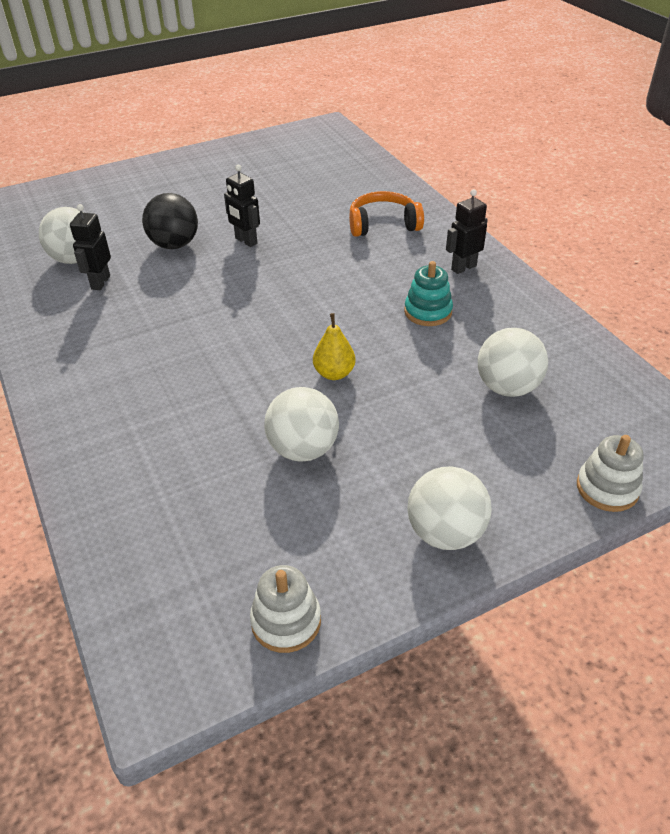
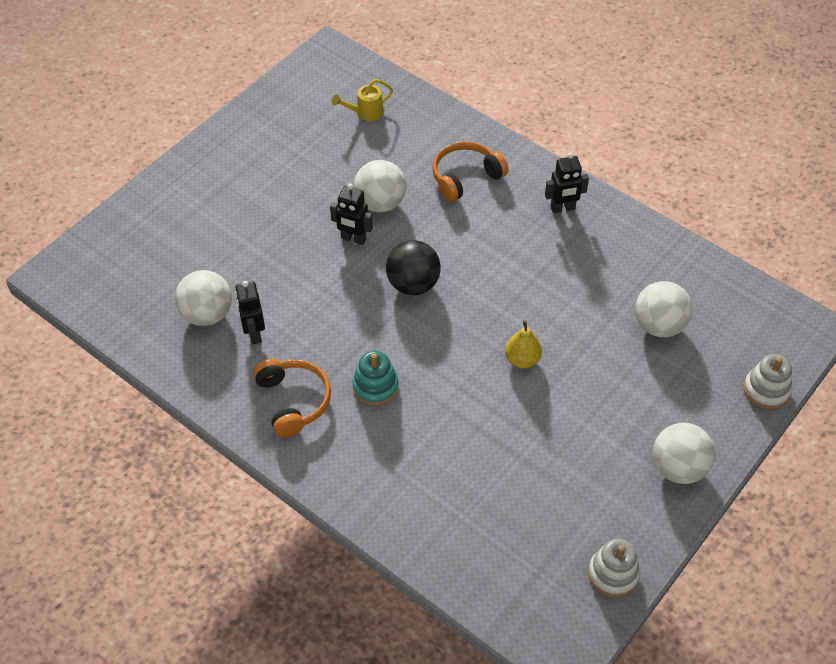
camera: 25 degrees left, 10 degrees up
black ball [142,193,198,249] -> black ball moved to [386,240,441,295]
white ball [264,387,339,462] -> white ball moved to [354,160,406,212]
turquoise stacking toy [404,261,453,326] -> turquoise stacking toy moved to [352,351,398,406]
black robot [446,189,488,274] -> black robot turned 135 degrees counterclockwise [545,153,589,213]
none -> orange headphones [253,359,331,437]
none -> yellow watering can [332,79,393,121]

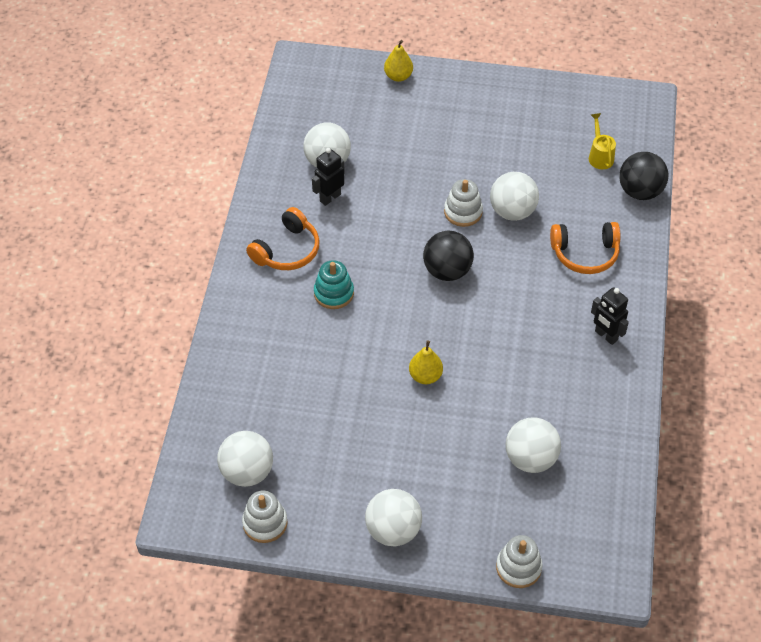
camera: 60 degrees right, 0 degrees up
black robot [330,184,373,245] -> white stacking toy [444,179,483,227]
yellow watering can [332,79,393,121] -> yellow watering can turned 45 degrees clockwise [589,113,616,169]
orange headphones [432,141,508,202] -> orange headphones turned 150 degrees clockwise [550,222,621,274]
none -> white ball [217,431,273,487]
none -> yellow pear [384,40,413,82]
none -> black ball [619,152,669,200]

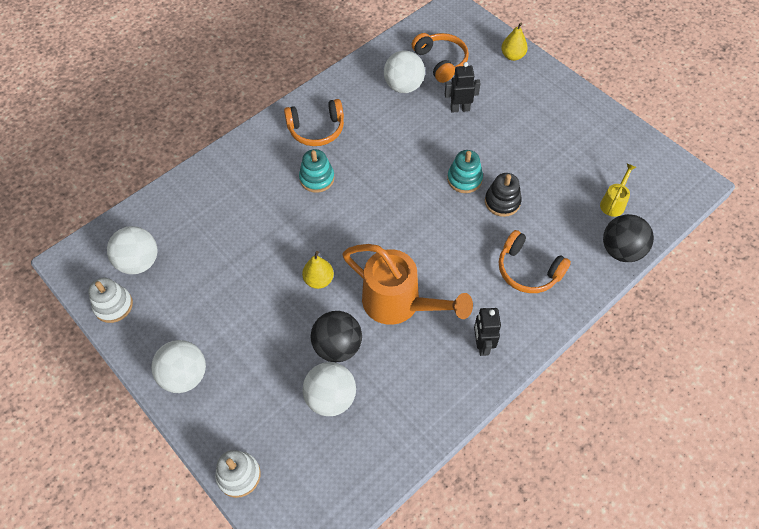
camera: 40 degrees right, 5 degrees up
black robot [312,148,345,206] -> black robot moved to [445,62,480,113]
black ball [423,231,474,281] -> black ball moved to [311,311,362,362]
white stacking toy [444,179,483,227] -> turquoise stacking toy [447,150,483,193]
white ball [490,172,539,221] -> black stacking toy [485,173,522,217]
none -> orange watering can [342,244,473,325]
none -> orange headphones [412,33,469,83]

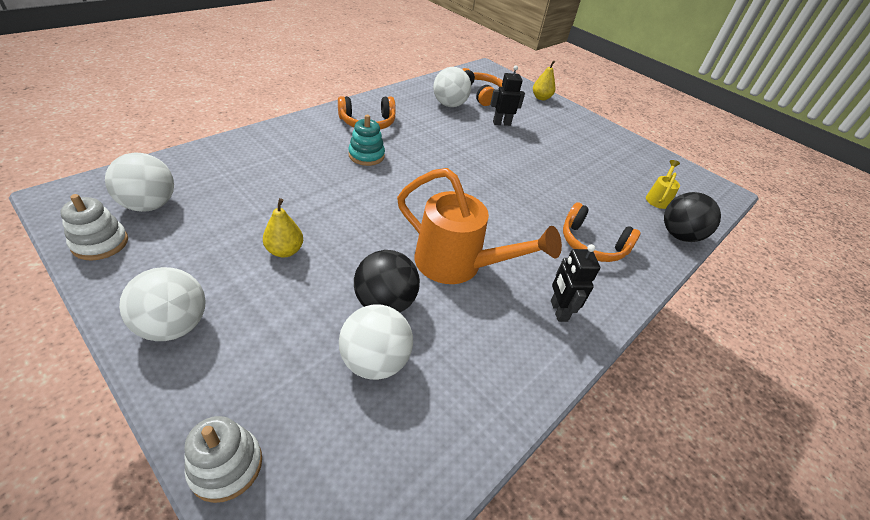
camera: 10 degrees left, 15 degrees down
yellow pear [302,251,334,289] -> yellow pear moved to [263,198,303,258]
turquoise stacking toy [447,150,483,193] -> none
black stacking toy [485,173,522,217] -> none

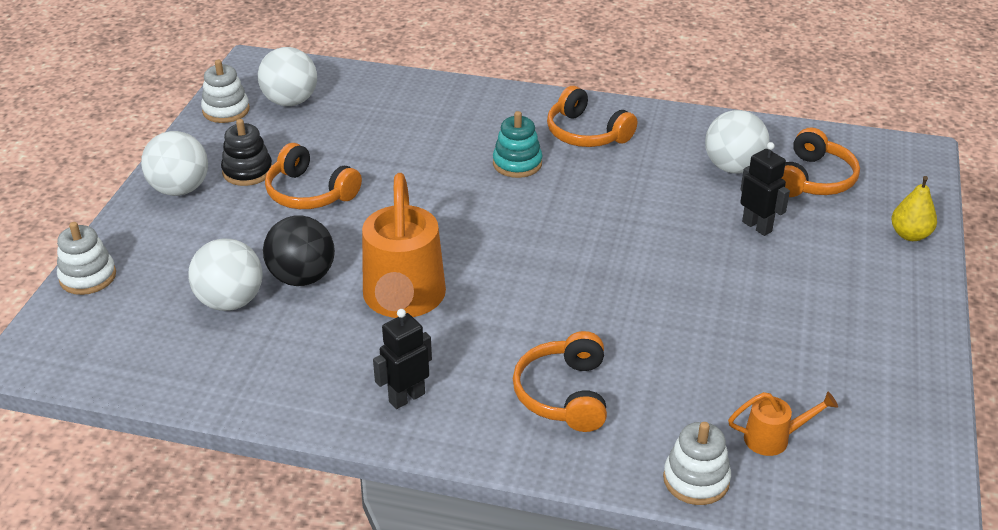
camera: 65 degrees right, 5 degrees down
yellow pear [263,198,303,258] -> orange headphones [265,143,362,209]
yellow watering can [646,160,680,209] -> orange watering can [728,392,838,456]
black ball [664,192,721,242] -> white stacking toy [663,422,731,505]
none -> black stacking toy [221,119,272,186]

